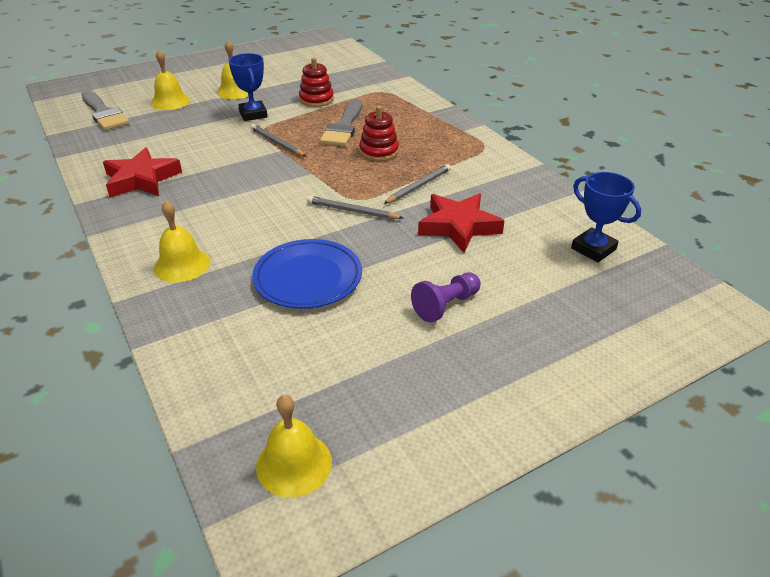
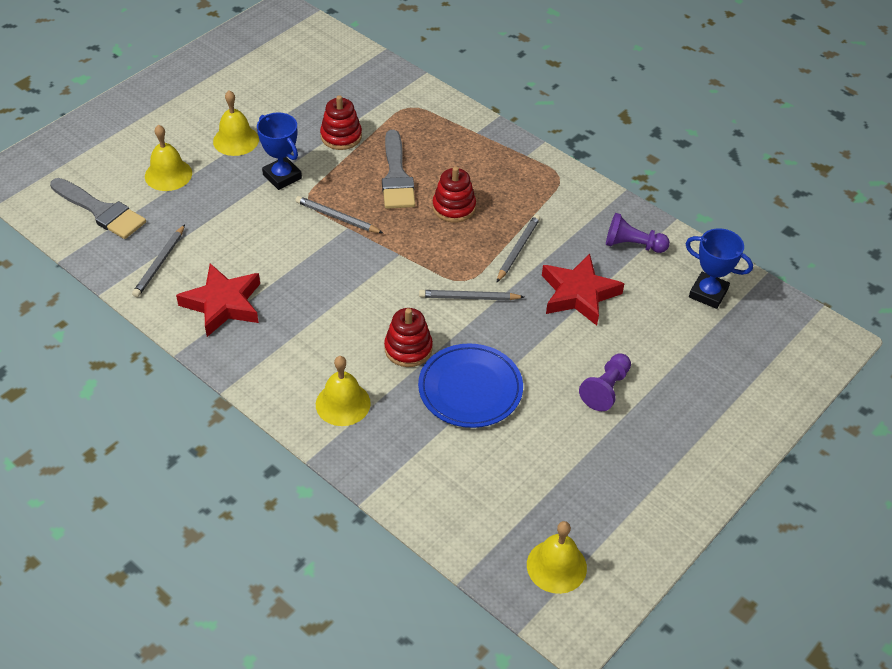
camera: 20 degrees left, 10 degrees up
none -> grey pencil [132,225,185,297]
none -> red stacking toy [384,308,433,367]
none -> purple pawn [606,213,670,253]

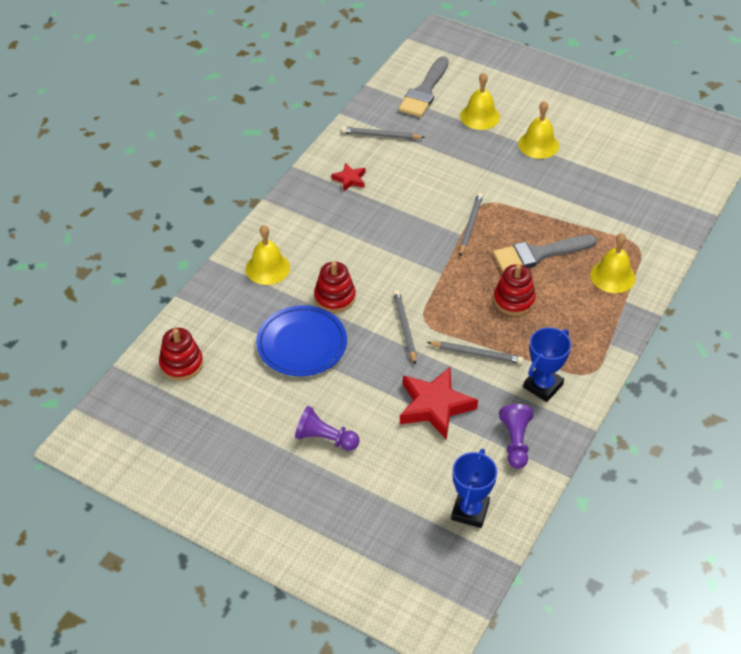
camera: 80 degrees right, 0 degrees up
red star [176,263,260,337] -> red star [331,163,365,192], size x0.51
blue trophy [257,112,302,190] -> blue trophy moved to [523,327,571,402]
red stacking toy [320,95,362,150] -> red stacking toy moved to [159,328,203,381]
yellow bell [527,521,587,594] -> yellow bell moved to [590,233,636,293]

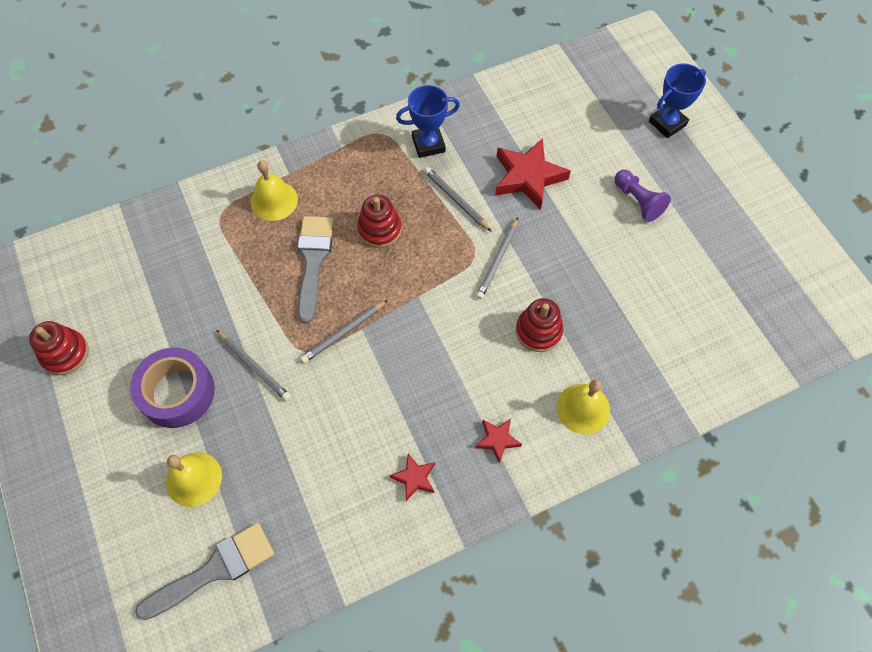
camera: 145 degrees left, 15 degrees up
red stacking toy [159,328,203,381] -> red stacking toy moved to [29,321,89,375]
blue plate [256,305,347,376] -> none
grey pencil [341,127,425,139] -> grey pencil moved to [216,330,291,401]
blue trophy [451,449,497,528] -> blue trophy moved to [649,63,706,138]
grey brush [493,235,597,272] -> grey brush turned 105 degrees counterclockwise [297,216,334,324]
purple pawn [499,404,533,469] -> none
yellow bell [518,101,559,159] -> purple tape [130,348,215,428]
none -> red star [475,419,522,464]

